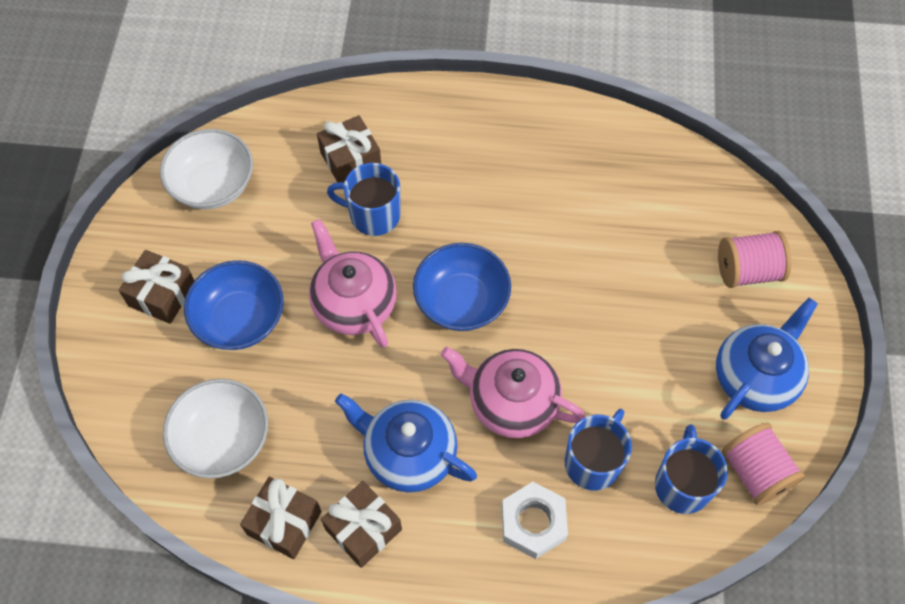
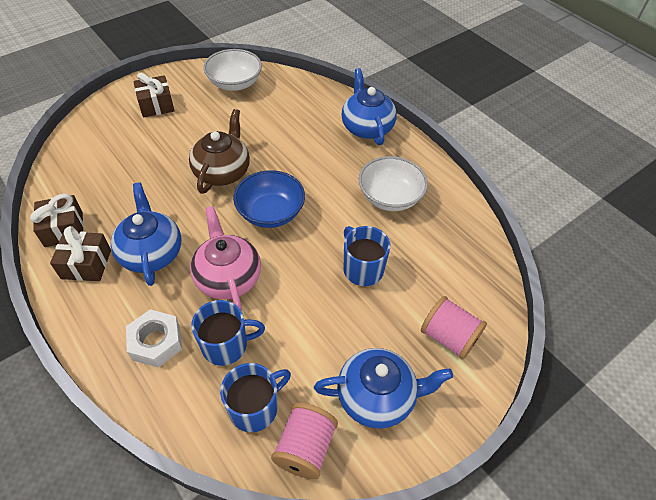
camera: 45 degrees right, 10 degrees down
white bowl [163,379,268,478] -> white bowl moved to [359,156,428,211]
blue bowl [184,260,284,350] -> none
pink teapot [309,219,397,348] -> brown teapot [189,109,250,194]
brown gift [317,115,381,183] -> none
blue mug [327,163,401,236] -> blue mug moved to [343,226,391,286]
none -> blue teapot [341,68,397,145]

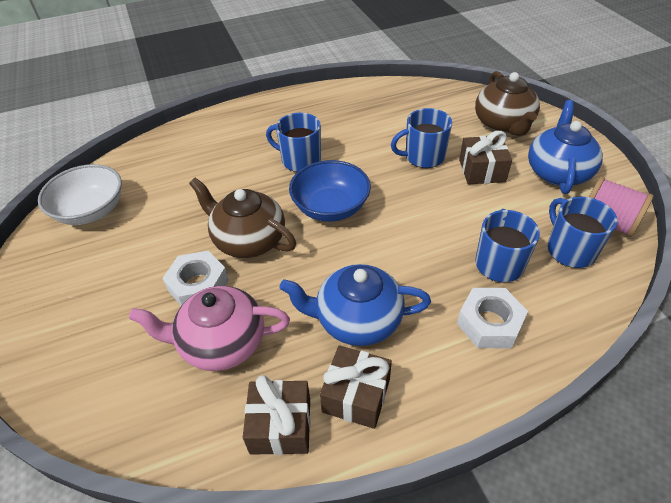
camera: 70 degrees left, 5 degrees down
brown gift [133,72,175,118] -> brown gift moved to [459,131,512,184]
pink teapot [190,206,261,311] -> pink teapot moved to [129,286,290,371]
blue teapot [341,68,397,145] -> none
white bowl [359,156,428,211] -> none
pink spool [421,296,487,360] -> brown teapot [475,71,540,136]
none -> white nut [162,251,229,306]
none -> blue mug [266,113,321,172]

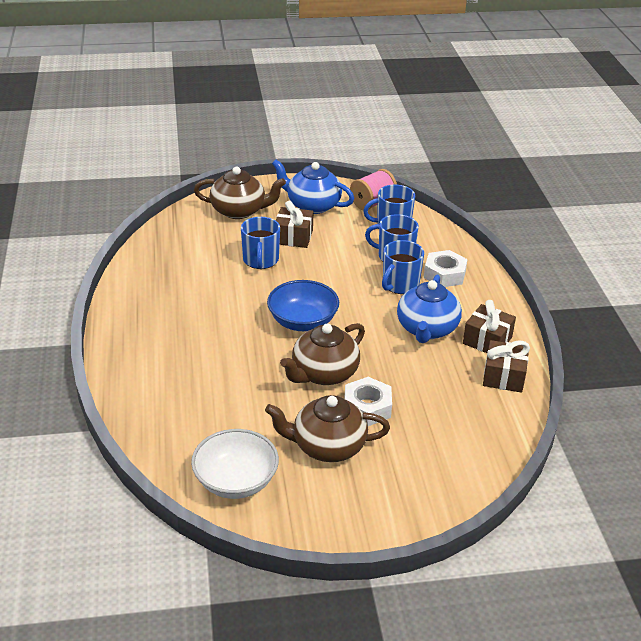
camera: 80 degrees left, 10 degrees down
pink teapot [129,286,290,371] -> none
blue mug [266,113,321,172] -> blue mug moved to [382,240,424,294]
none -> brown teapot [265,395,390,462]

